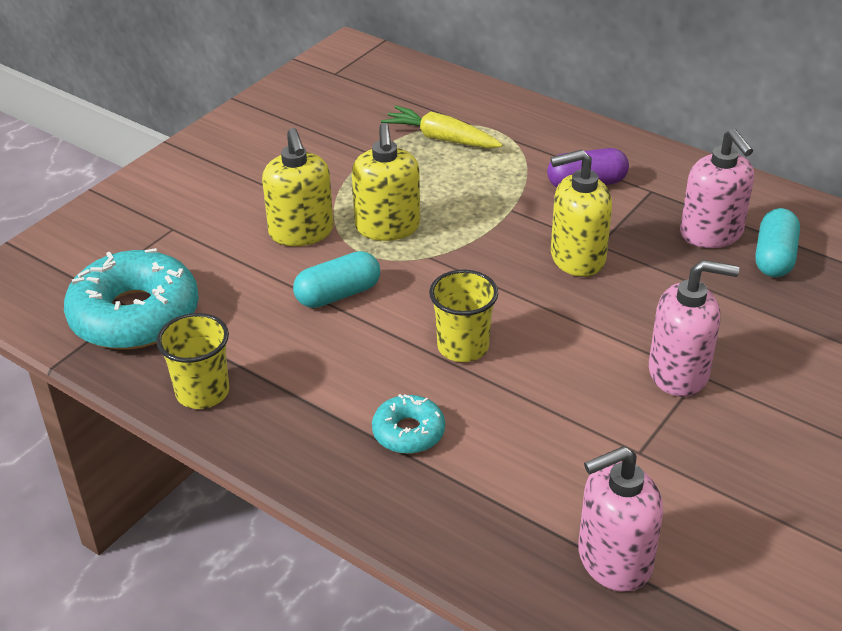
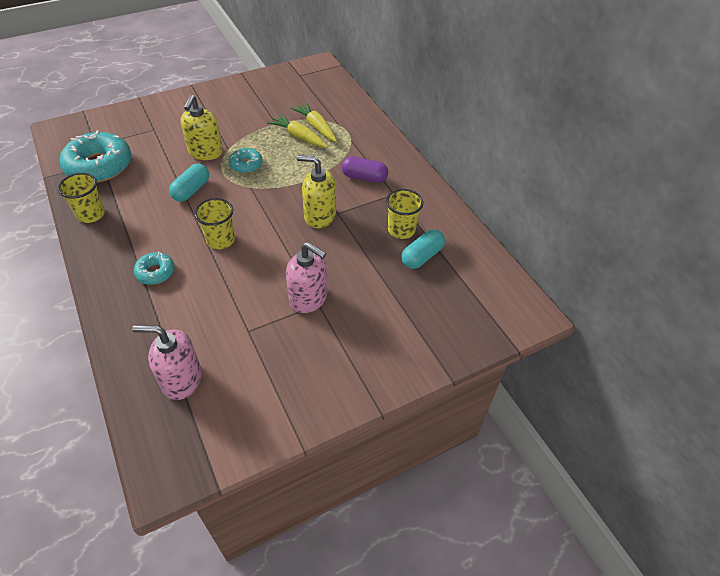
camera: 25 degrees right, 10 degrees up
turquoise capsule [293,251,380,308] -> turquoise capsule turned 60 degrees counterclockwise [169,163,209,202]
yellow soap dispenser [352,123,420,241] -> turquoise donut [229,148,263,173]
pink soap dispenser [680,129,754,248] -> yellow cup [386,189,423,239]
none -> yellow carrot [267,114,328,148]

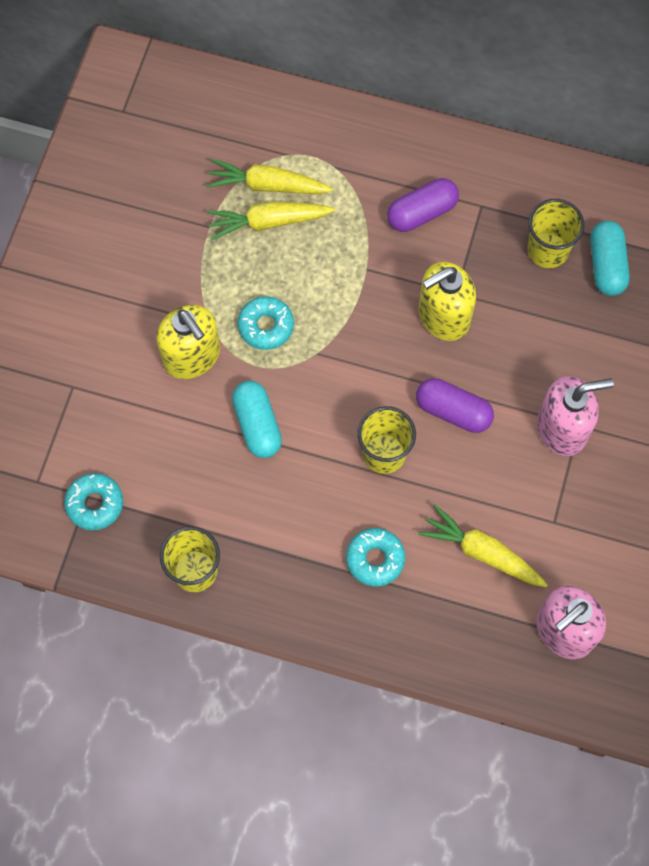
camera: 45 degrees left, 20 degrees up
turquoise donut [59,130,131,183] -> turquoise donut [64,473,123,530], size x0.50
none -> purple capsule [416,378,494,433]
none -> yellow carrot [418,505,548,587]

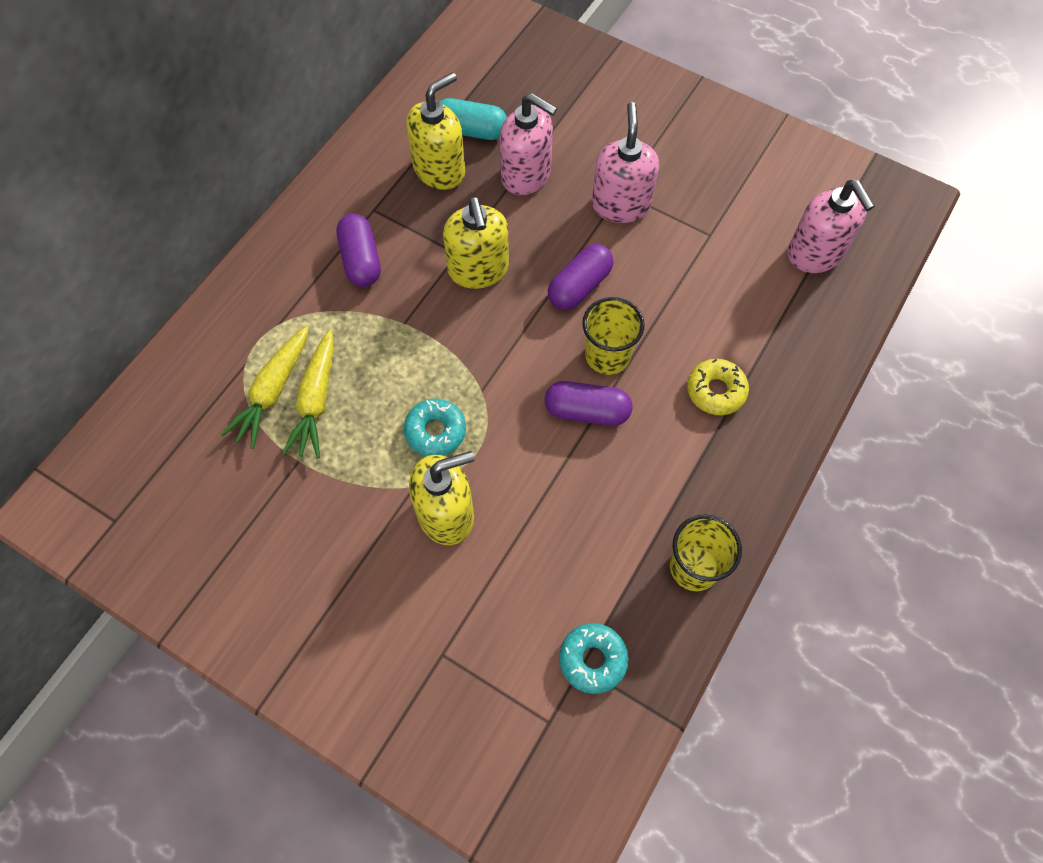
camera: 75 degrees left, 5 degrees down
turquoise capsule [232,381,282,458] -> none
turquoise donut [346,528,405,586] -> yellow donut [687,359,749,415]
yellow carrot [418,505,548,587] -> none
yellow cup [527,199,585,268] -> yellow soap dispenser [406,72,465,190]
none -> pink soap dispenser [500,93,557,196]
none -> purple capsule [545,381,632,426]

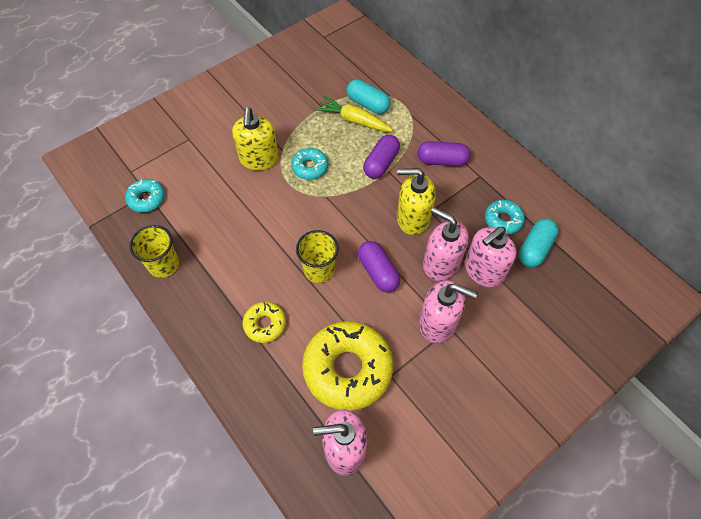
camera: 110 degrees right, 5 degrees down
yellow carrot [221,326,309,449] -> turquoise capsule [346,79,391,114]
yellow soap dispenser [406,72,465,190] -> turquoise donut [485,200,525,234]
purple capsule [545,381,632,426] -> purple capsule moved to [363,135,400,179]
none -> yellow donut [302,321,393,411]
none -> pink soap dispenser [423,207,469,281]

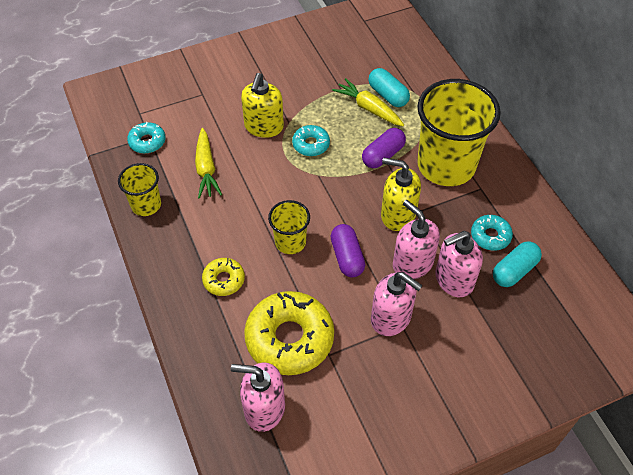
camera: 15 degrees right, 5 degrees down
purple capsule [417,141,471,167] -> yellow cup [417,79,501,186]
none -> yellow carrot [195,128,222,199]

